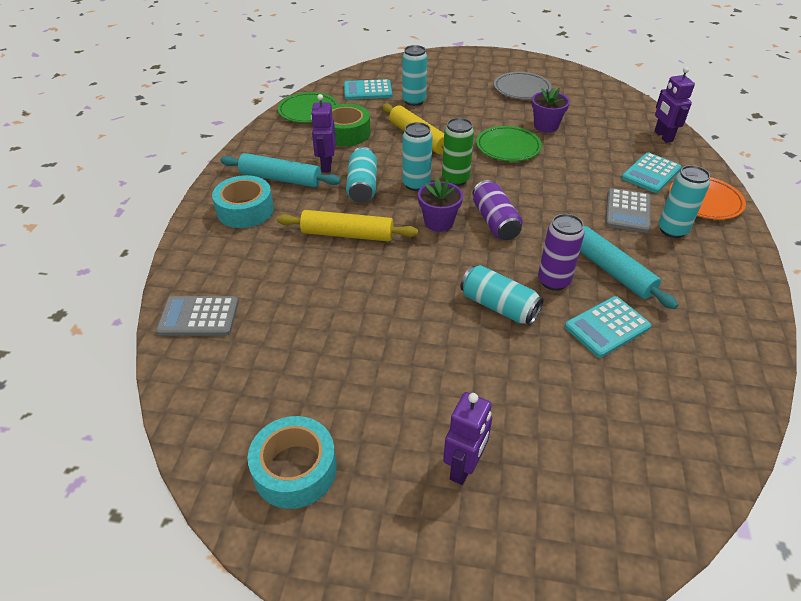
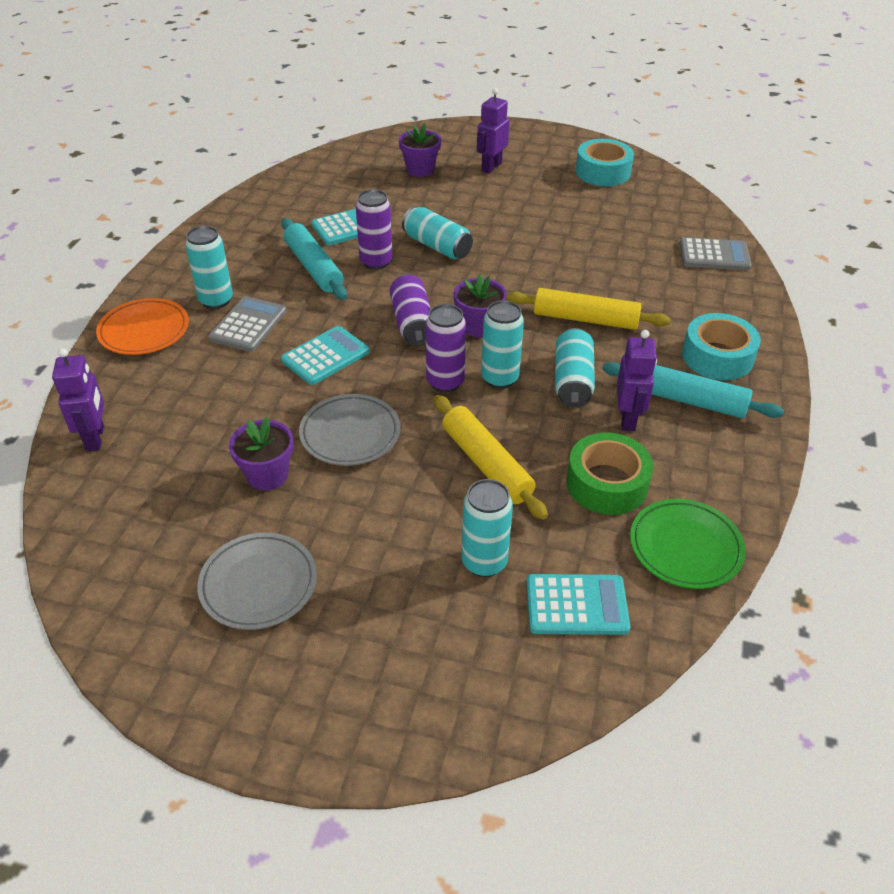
camera: 175 degrees left, 0 degrees up
green can [442,118,474,186] -> purple can [426,304,466,393]
green plate [476,126,542,161] -> grey plate [299,394,400,466]
turquoise calculator [621,152,682,193] -> turquoise calculator moved to [281,326,370,385]
none -> purple flower pot [399,123,441,177]

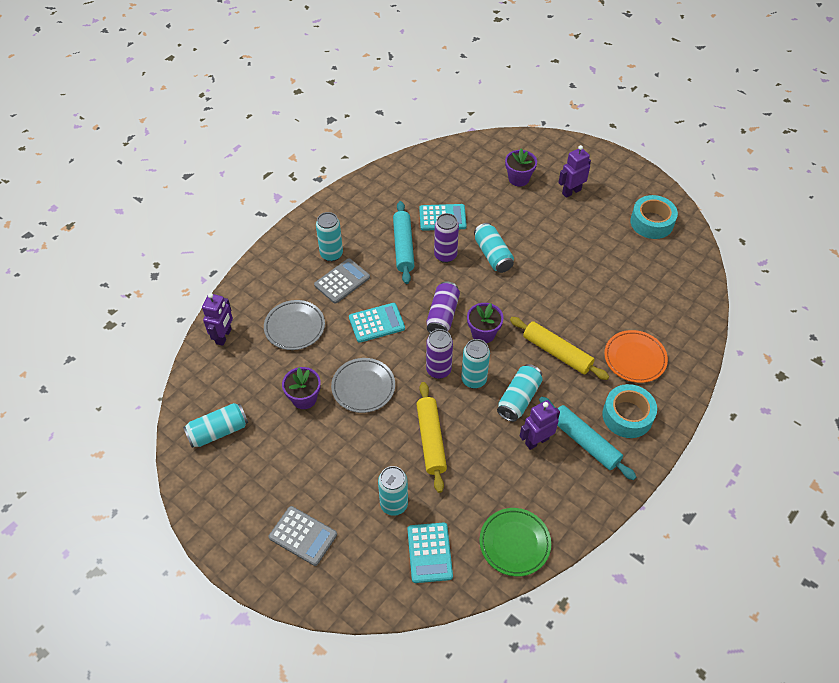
camera: 25 degrees right, 10 degrees up
orange plate [96,298,189,355] -> orange plate moved to [604,330,668,383]
grey plate [197,532,317,630] -> grey plate moved to [264,300,325,350]
turquoise calculator [527,574,630,635] -> turquoise calculator turned 60 degrees clockwise [408,522,453,583]
green tape [566,433,653,515] -> none
purple robot [617,330,657,431] -> purple robot turned 150 degrees counterclockwise [520,400,560,450]
grey calculator [680,237,752,270] -> grey calculator moved to [269,506,337,566]
none -> turquoise can [183,403,248,448]

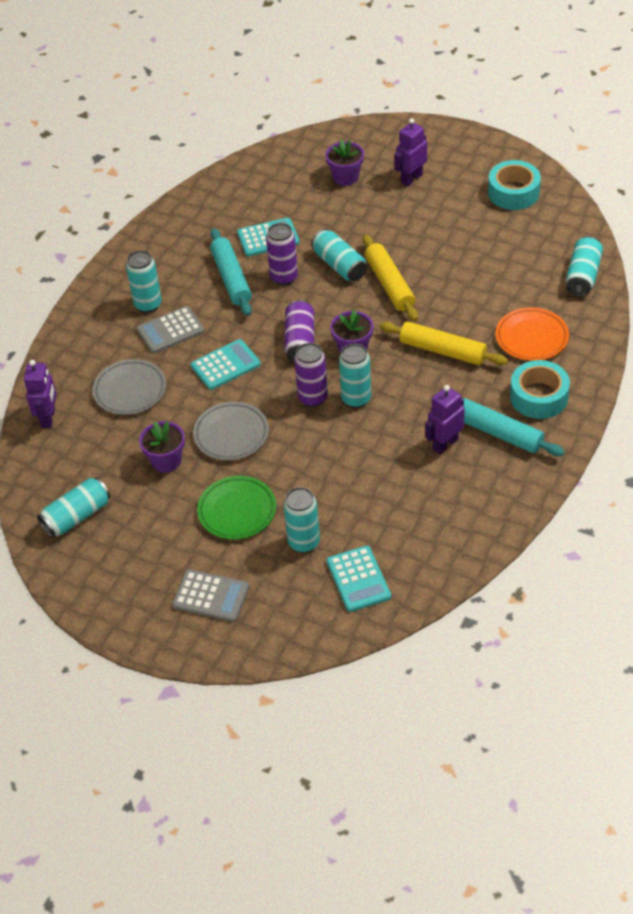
camera: 10 degrees left, 5 degrees down
grey calculator [314,258,370,304] -> grey calculator turned 150 degrees counterclockwise [137,306,205,353]
yellow rolling pin [416,382,447,493] -> yellow rolling pin moved to [363,235,418,321]
green plate [480,508,551,576] -> green plate moved to [197,476,276,539]
turquoise can [497,364,543,422] -> turquoise can moved to [566,236,603,296]

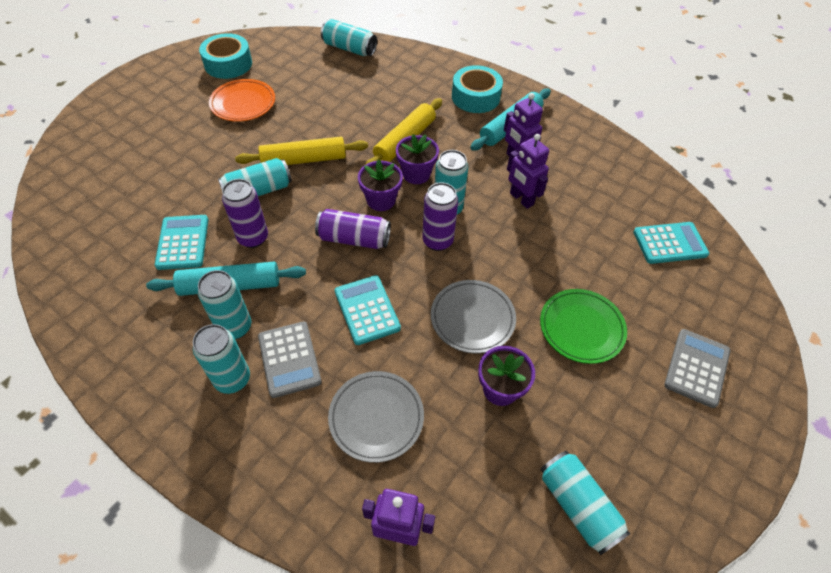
camera: 85 degrees left, 5 degrees up
turquoise can [283,487,320,553] -> turquoise can moved to [198,270,251,339]
purple flower pot [325,139,364,186] -> purple flower pot moved to [396,134,439,184]
purple robot [394,118,427,186] -> purple robot moved to [507,134,549,209]
orange plate [496,307,569,361] -> orange plate moved to [209,79,275,122]

